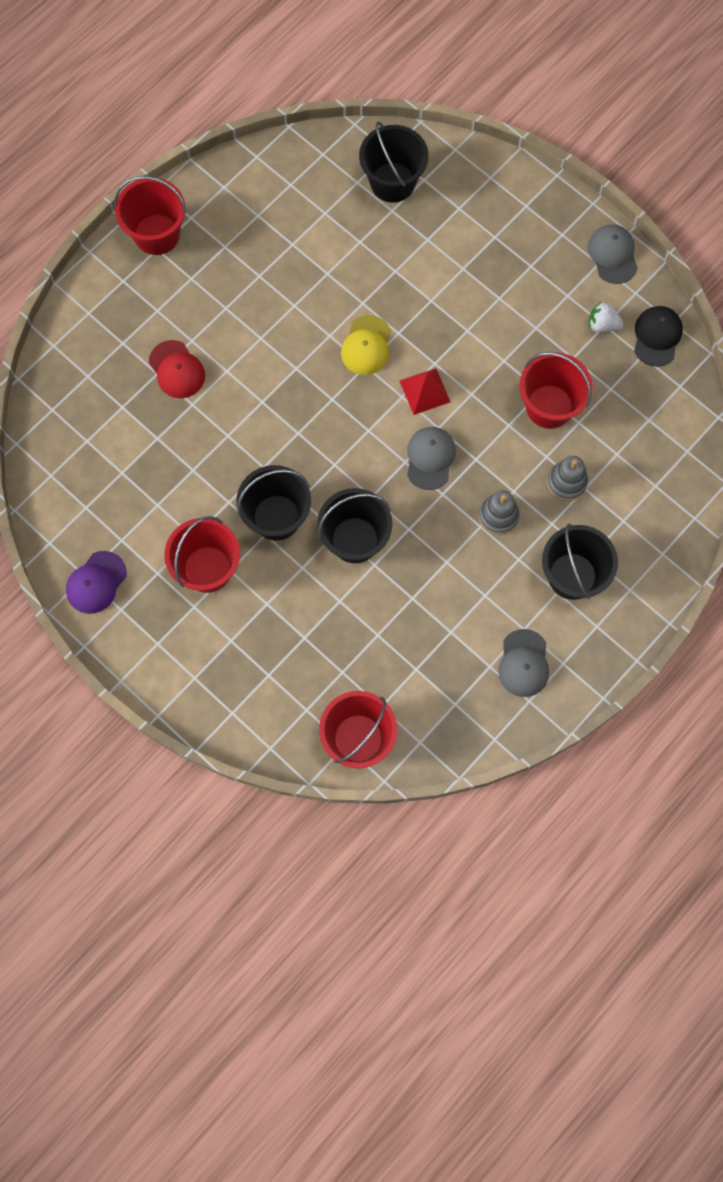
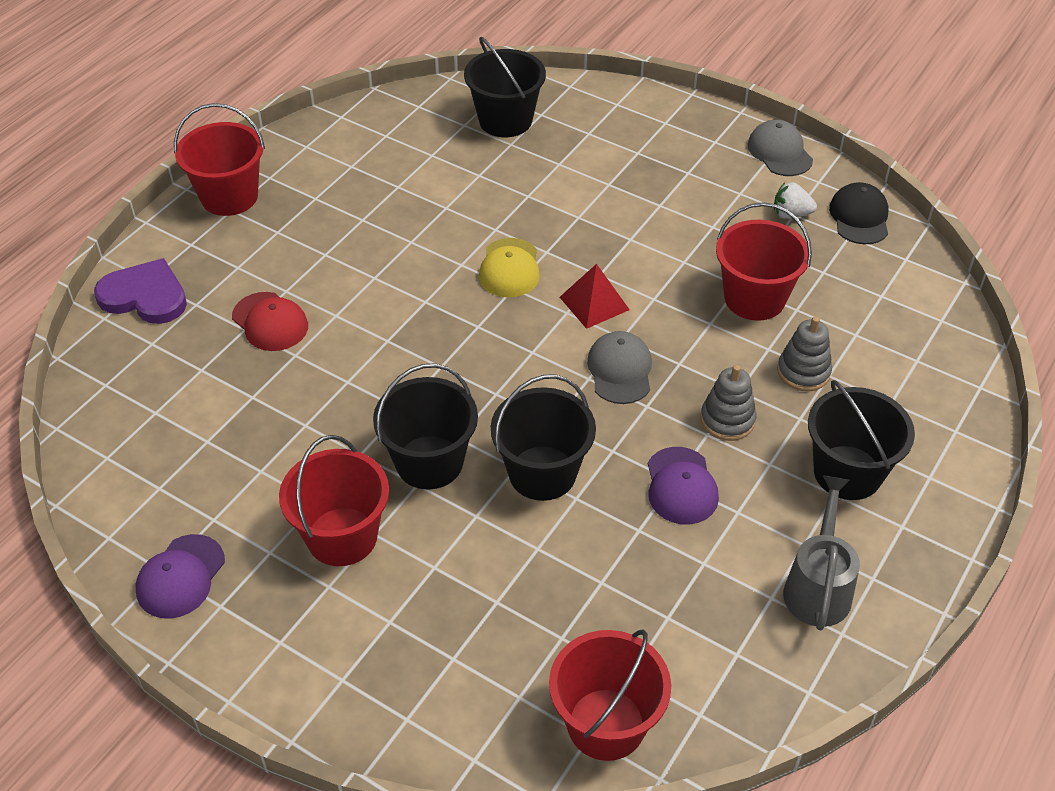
camera: 10 degrees left, 25 degrees down
grey cap [498,629,549,697] -> grey watering can [783,475,860,630]
none -> purple heart [94,258,187,324]
none -> purple cap [648,447,719,525]

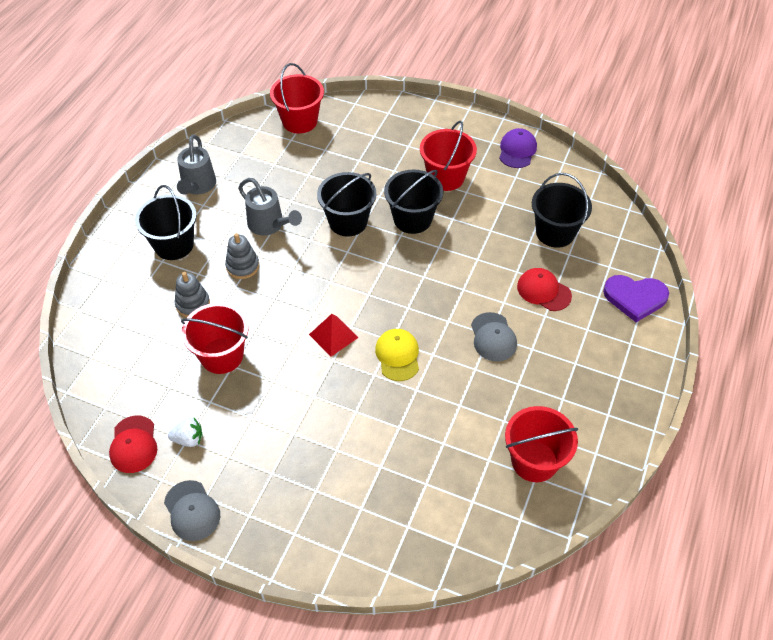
camera: 170 degrees right, 5 degrees up
red bucket [174,103,265,216] -> red bucket moved to [505,406,578,482]
black bucket [464,37,546,137] -> black bucket moved to [532,173,592,248]
grey cap [587,331,652,404] -> grey cap moved to [471,312,517,361]
purple cap [648,447,719,525] -> grey watering can [238,178,302,236]
black cap [829,182,888,244] -> red cap [109,416,157,473]

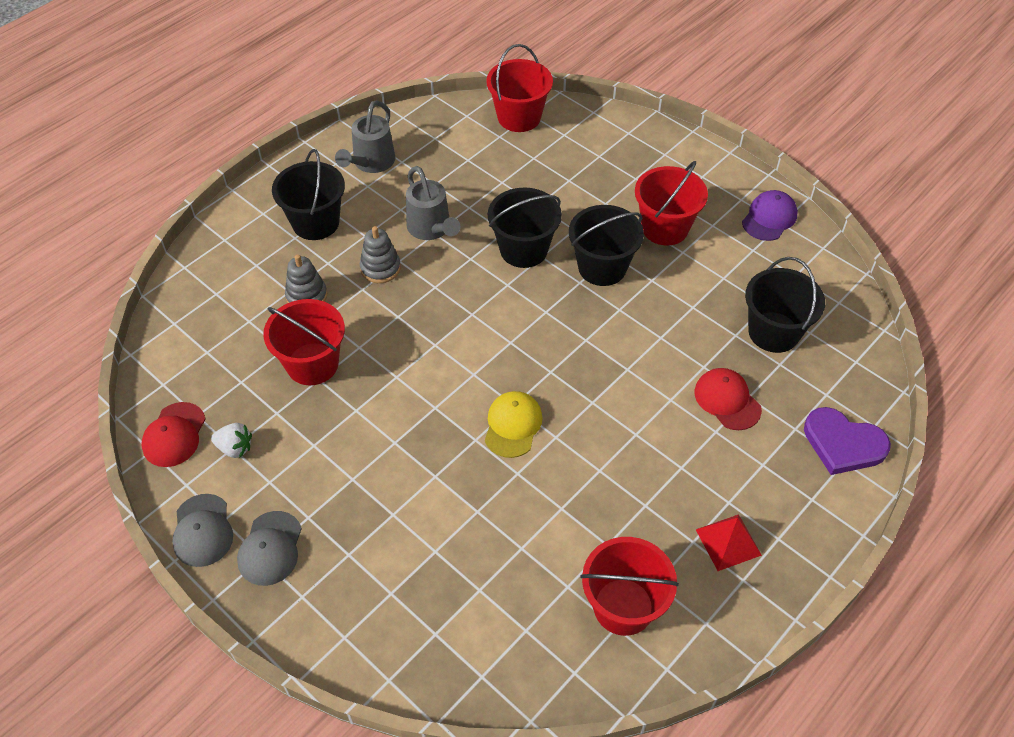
camera: 20 degrees right, 0 degrees up
red pyramid [309,314,359,356] -> red pyramid moved to [696,514,762,571]
grey cap [471,312,517,361] -> grey cap moved to [237,511,302,586]

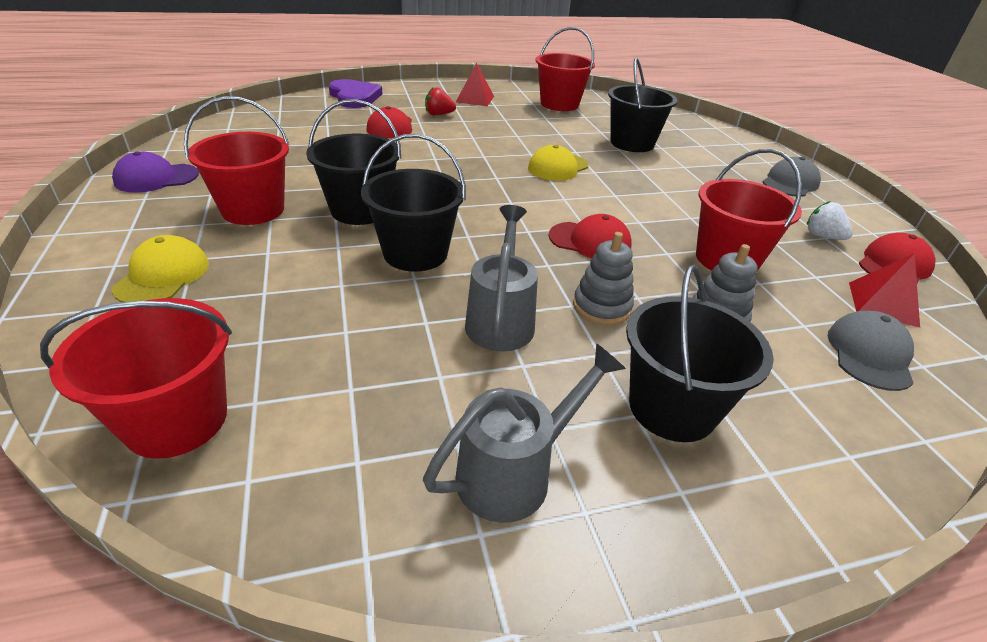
camera: 150 degrees left, 15 degrees down
grey cap [172,494,233,567] -> grey cap moved to [828,311,914,391]
black bucket [745,257,825,353] -> black bucket moved to [608,57,678,152]
none -> yellow cap [112,235,209,302]
none -> red strawberry [425,87,456,115]
none -> red cap [549,214,632,258]
none -> red pyramid [849,253,920,328]

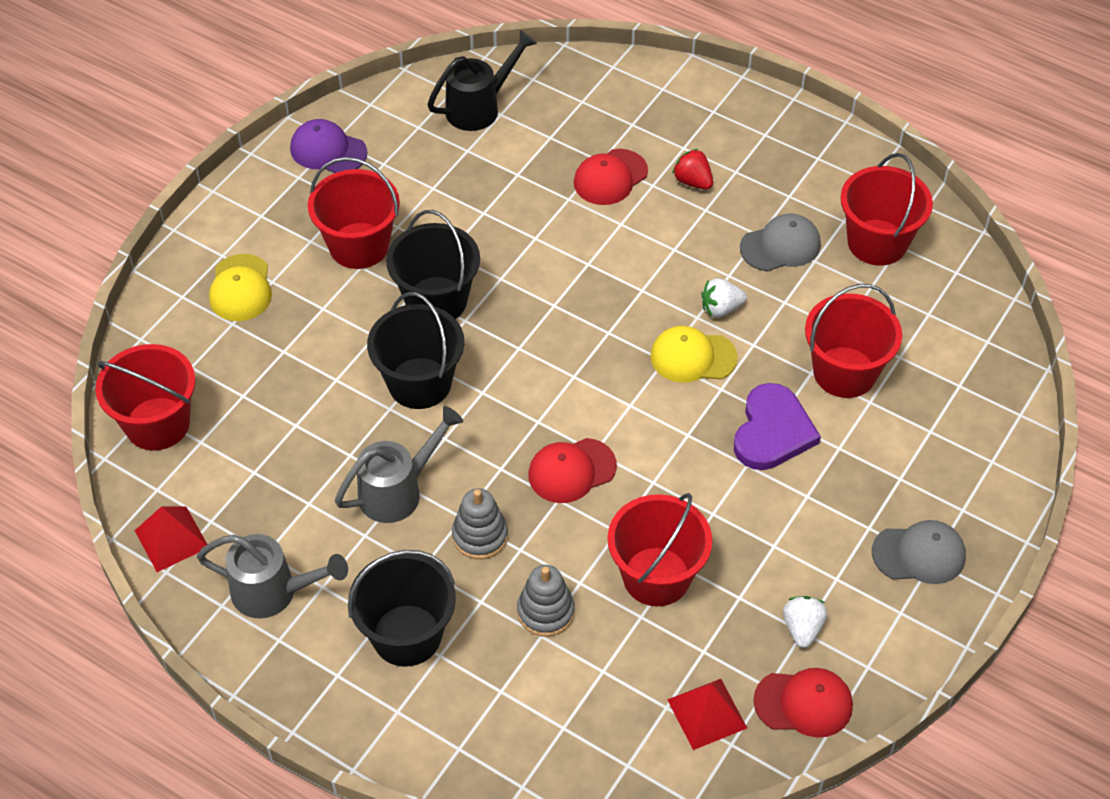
camera: 50 degrees right, 15 degrees up
yellow cap [112,235,209,302] -> yellow cap turned 120 degrees clockwise [209,254,272,321]
purple heart [329,79,382,108] -> purple heart moved to [734,383,821,470]
red pyramid [456,63,494,106] -> red pyramid moved to [135,506,207,572]
red cap [549,214,632,258] -> red cap turned 90 degrees clockwise [528,438,617,503]
black bucket [608,57,678,152] -> red bucket [805,284,902,398]
grey cap [828,311,914,391] -> grey cap moved to [740,214,821,272]
none -> black watering can [427,30,537,131]
none -> white strawberry [702,278,747,318]

